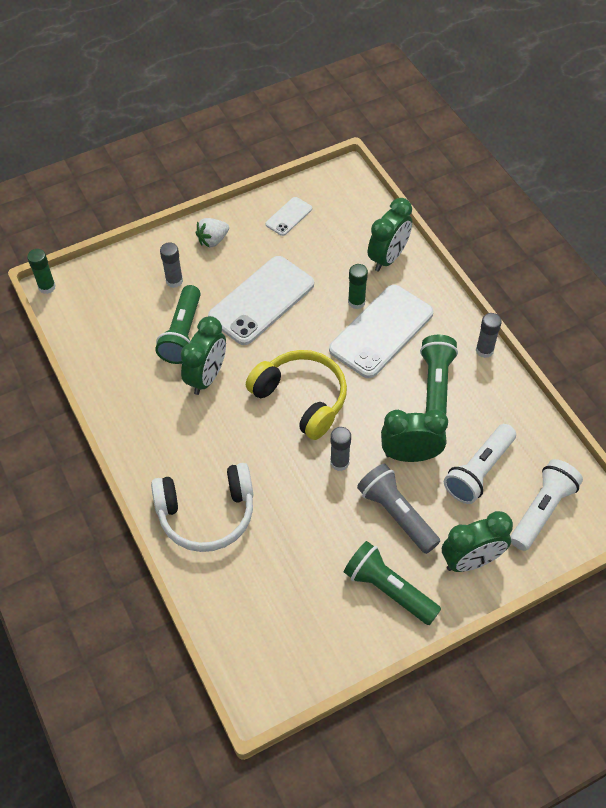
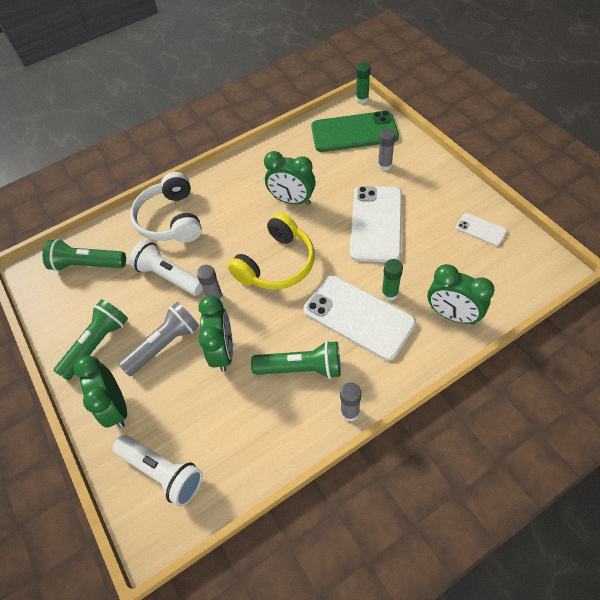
camera: 90 degrees right, 0 degrees up
green flashlight [155,285,201,364] -> green flashlight moved to [43,239,126,271]
white strawberry [196,218,229,248] -> none
white phone [208,256,314,345] -> white phone turned 60 degrees clockwise [350,186,402,262]
white flashlight [444,424,516,504] -> white flashlight moved to [129,240,203,296]
none -> green phone [311,111,399,152]

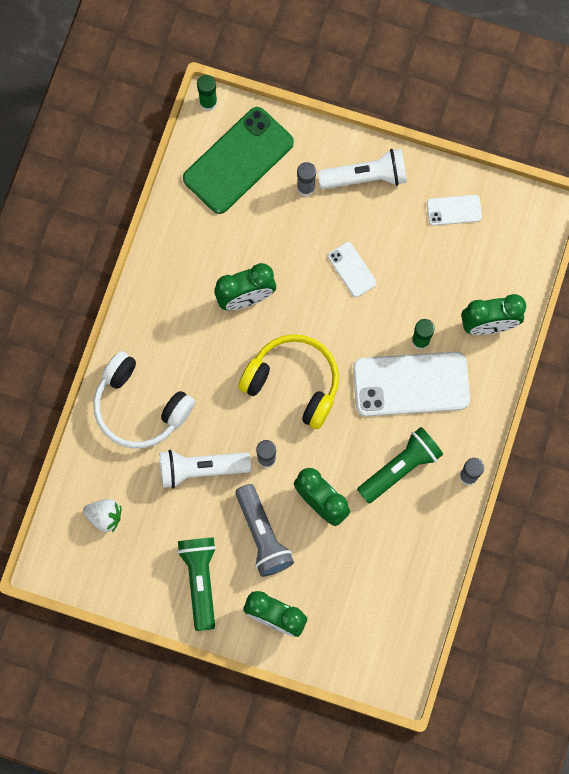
camera: 45 degrees left, 20 degrees up
green flashlight [43,239,126,271] -> white strawberry [83,499,121,532]
white flashlight [113,435,203,507] -> white flashlight moved to [318,149,407,189]
grey flashlight [118,302,199,376] -> grey flashlight turned 150 degrees clockwise [235,484,294,577]
yellow headphones [228,213,315,290] -> yellow headphones turned 60 degrees counterclockwise [239,334,339,429]
white phone [350,186,402,262] -> white phone [328,242,377,297], size x0.48

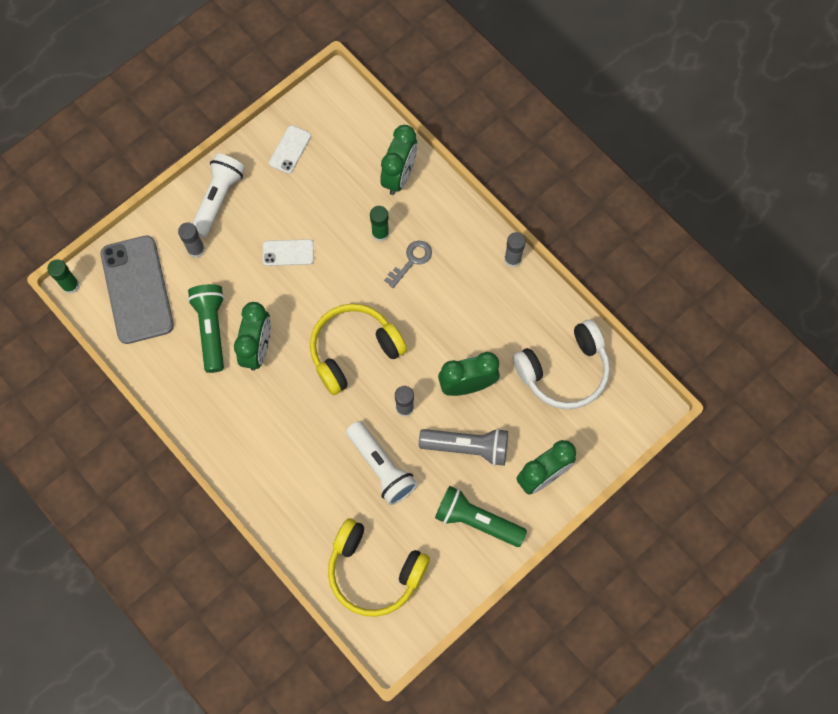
camera: 60 degrees left, 5 degrees down
white strawberry [83,499,121,532] -> yellow headphones [328,518,430,617]
white headphones [93,351,195,449] -> white headphones moved to [513,320,610,409]
white flashlight [160,450,251,488] -> white flashlight turned 60 degrees counterclockwise [346,421,418,505]
green phone [183,107,294,214] -> grey phone [101,235,174,344]
white phone [353,352,470,417] -> grey key [384,241,432,288]
green flashlight [357,427,443,504] -> green flashlight moved to [188,284,225,373]

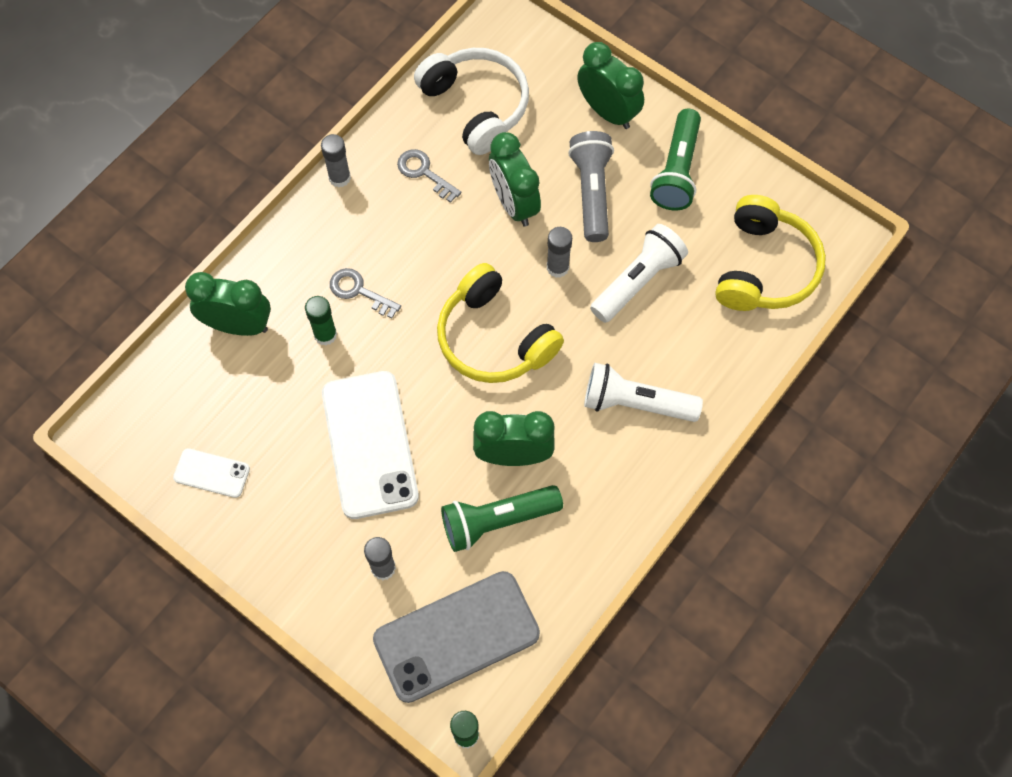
camera: 100 degrees left, 5 degrees down
white flashlight [192,154,245,238] -> white flashlight moved to [584,363,703,422]
white phone [263,239,314,266] -> white phone [322,371,419,519], size x2.09
none -> grey key [397,149,461,203]

